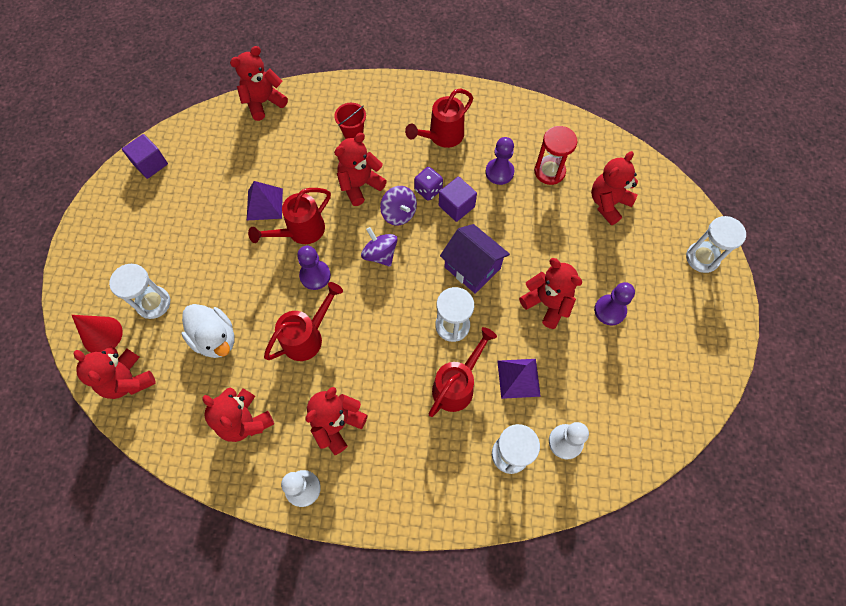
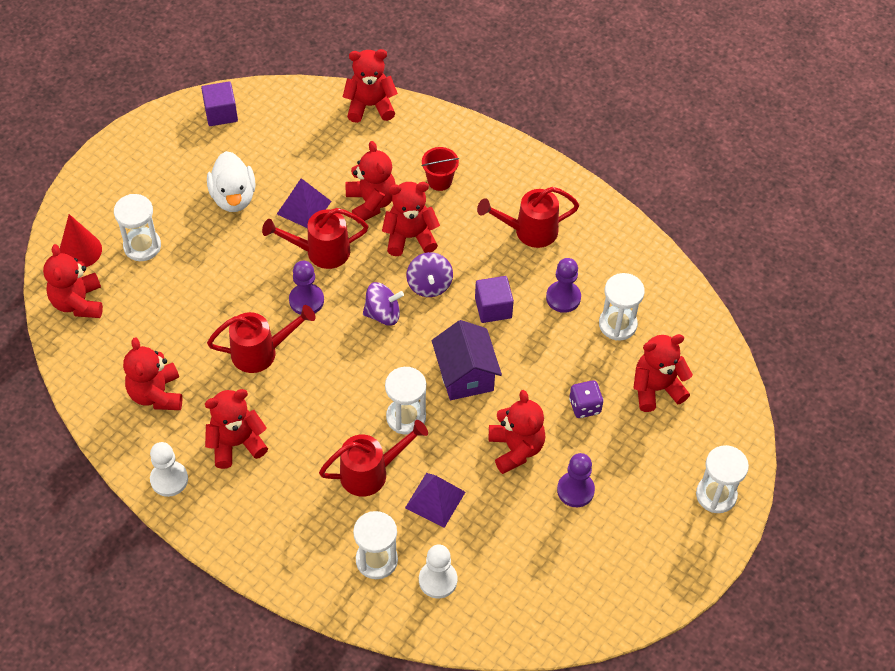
camera: 30 degrees right, 10 degrees down
white duck [182,304,234,358] -> white duck moved to [207,151,256,212]
purple spinning top [361,227,398,267] -> purple spinning top turned 90 degrees clockwise [363,282,404,326]
purple dice [414,167,443,201] -> purple dice moved to [569,380,604,418]
red hourglass [534,126,577,185] -> white hourglass [599,273,645,340]
none -> red teddy bear [346,141,396,224]

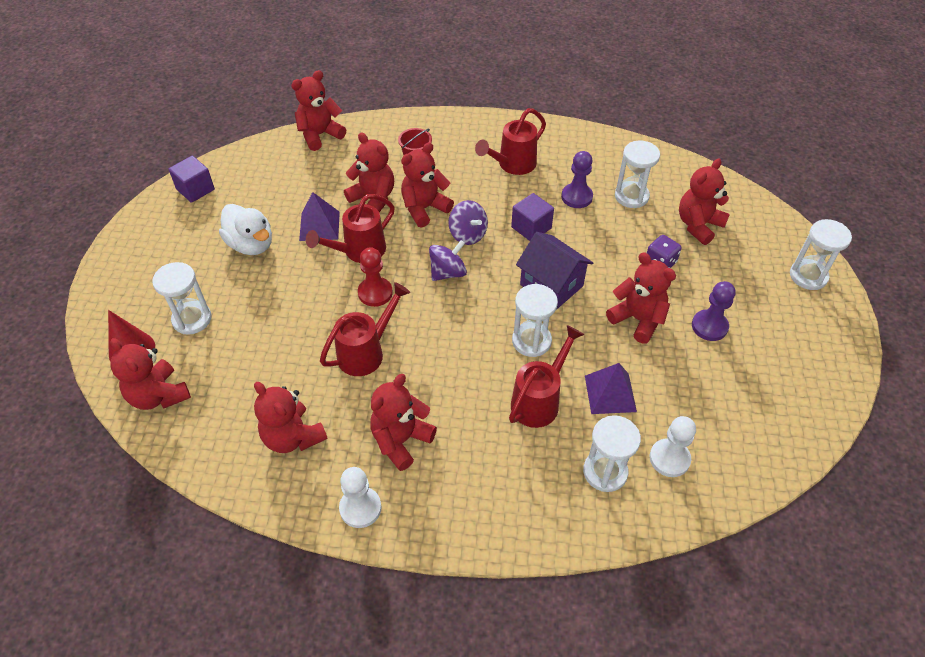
camera: 30 degrees left, 5 degrees down
purple pawn [289,261,324,315] -> red pawn [358,247,393,307]

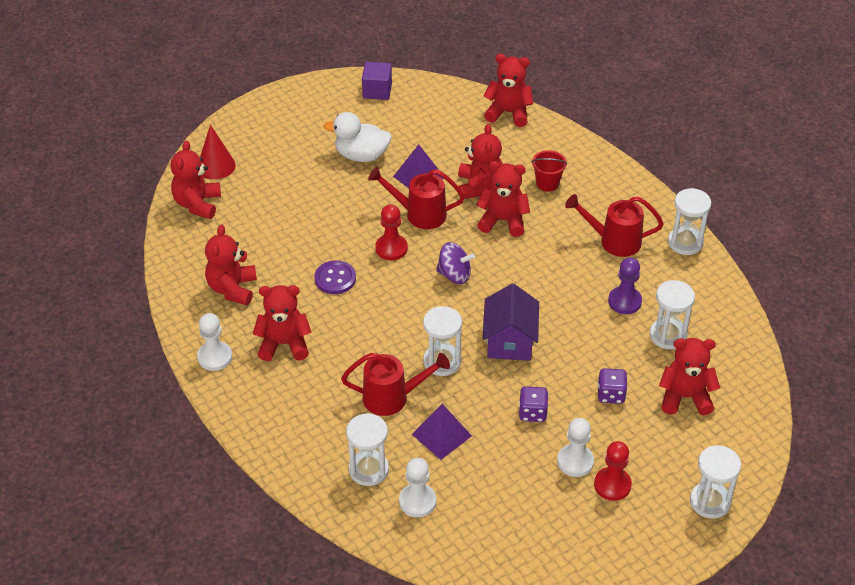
camera: 50 degrees right, 5 degrees down
white hourglass [152,262,212,335] -> white hourglass moved to [668,188,711,255]
white duck [219,204,272,255] -> white duck turned 90 degrees clockwise [323,112,392,162]
red watering can [320,282,410,376] -> purple button [314,260,356,294]
purple spinning top [448,200,488,245] -> none
purple cube [511,193,554,241] -> none
red teddy bear [606,253,676,344] -> purple dice [519,386,549,422]
purple pawn [692,281,736,341] -> white pawn [557,418,594,477]
none -> red pawn [594,441,632,501]

